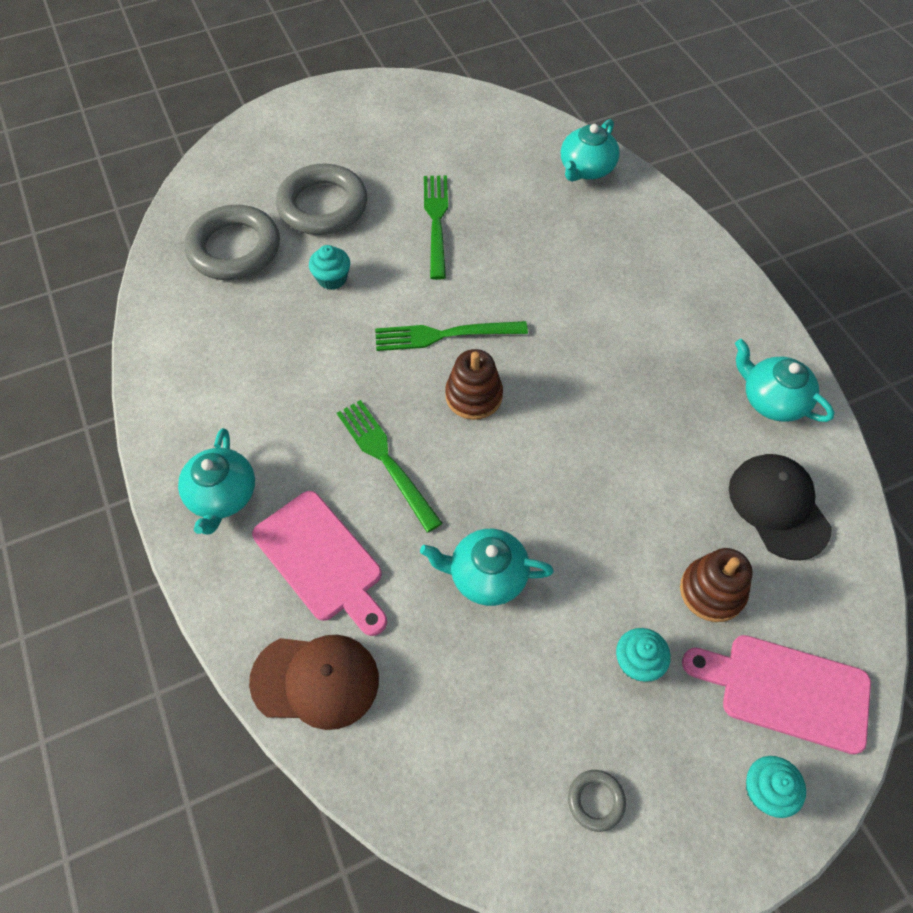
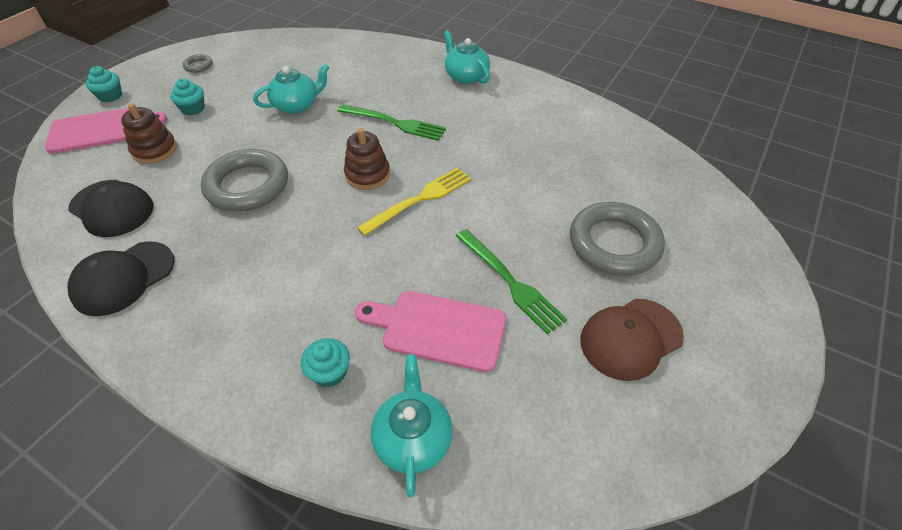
camera: 145 degrees right, 10 degrees down
grey ring [185,205,280,280] -> grey ring moved to [201,149,288,212]
brown cap [249,635,379,730] -> brown cap moved to [580,298,684,381]
pink cutting board [252,491,387,636] -> pink cutting board moved to [355,291,506,372]
turquoise cupcake [309,245,350,290] -> turquoise cupcake moved to [301,338,350,388]
green fork [375,321,528,351] -> yellow fork [357,168,472,236]
turquoise teapot [735,339,835,422] -> black cap [68,241,175,316]

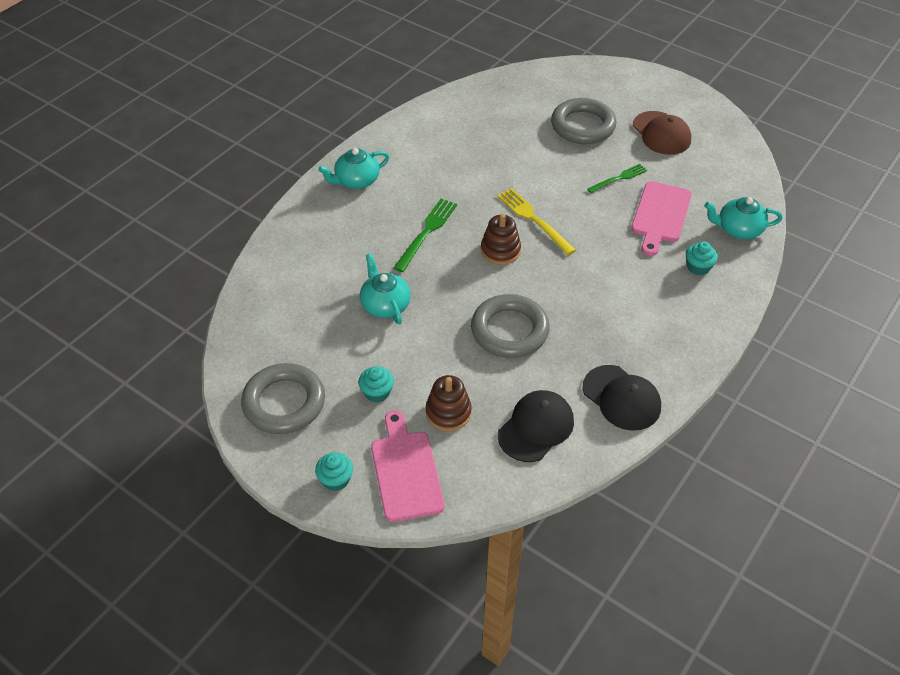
camera: 85 degrees left, 0 degrees up
grey ring [182,54,212,73] -> grey ring [241,363,325,434], size x2.33
green fork [456,229,567,334] -> green fork [587,164,647,193], size x0.66

